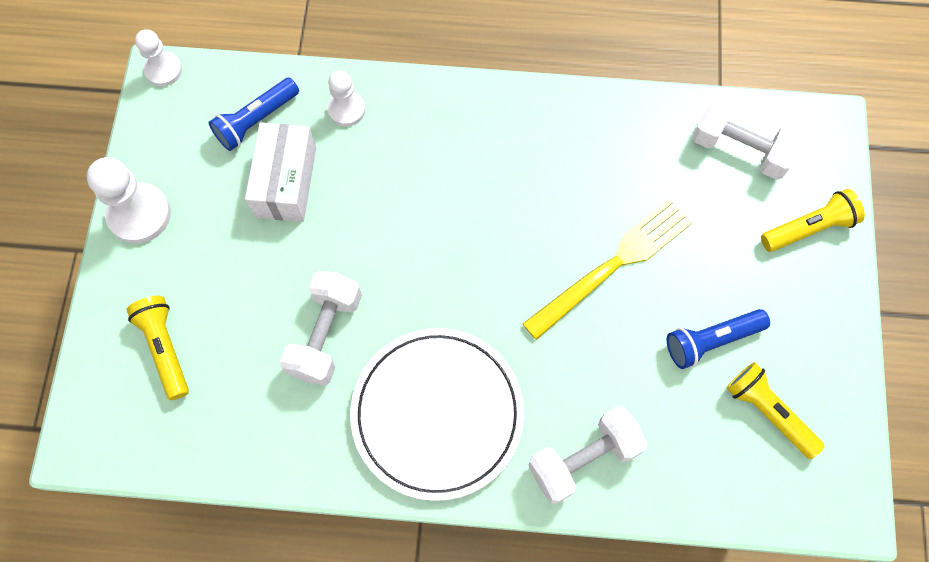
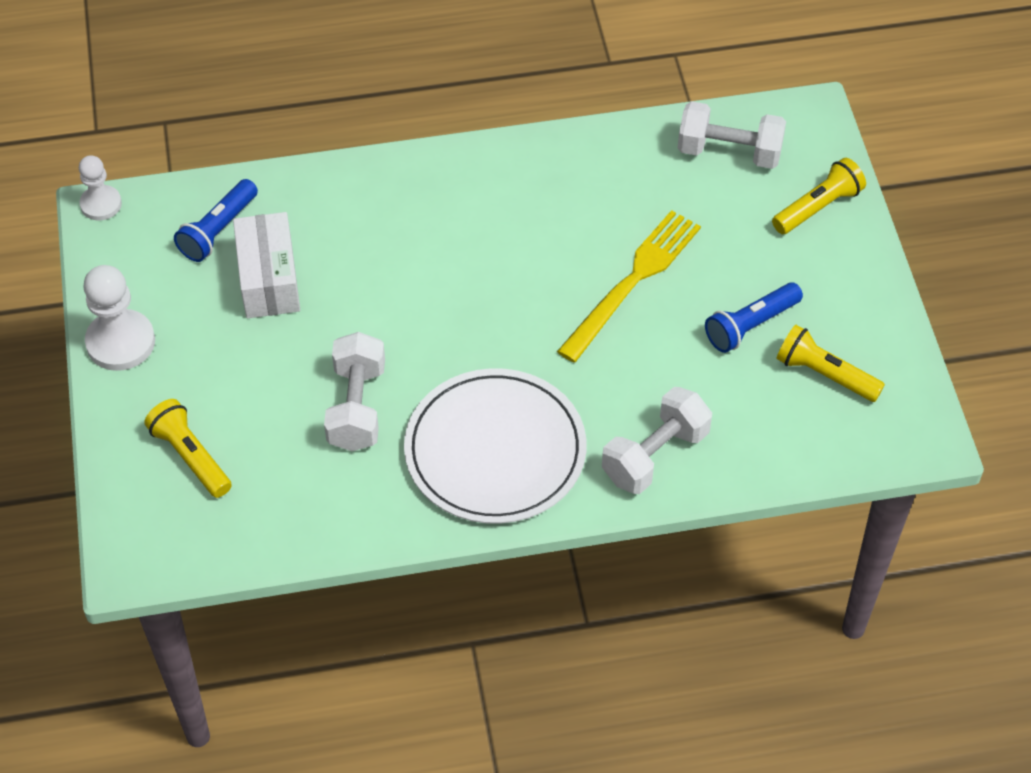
camera: 15 degrees left, 15 degrees down
white pawn [327,70,366,127] -> none

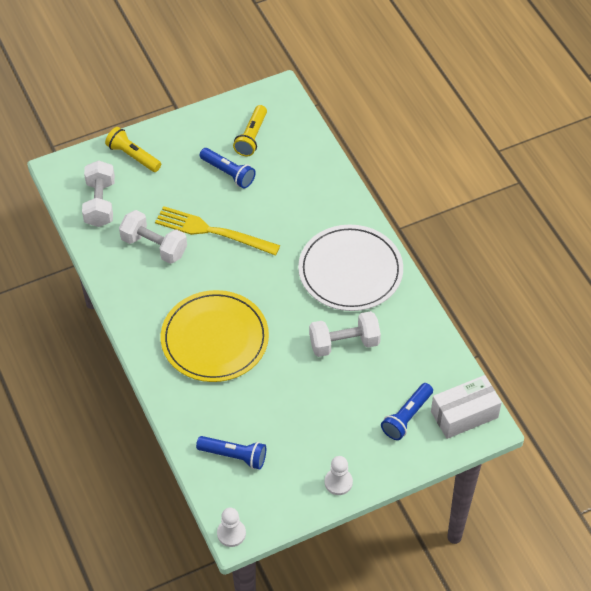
camera: 105 degrees left, 0 degrees up
white pawn [84,265,155,371] -> white pawn [325,456,353,495], size x0.63
yellow flashlight [144,399,232,498] -> blue flashlight [381,383,433,440]
white box [233,212,300,318] -> white box moved to [431,375,502,439]
white dumbbell [602,387,712,494] -> white dumbbell moved to [119,210,187,264]
none -> yellow plate [161,290,269,382]

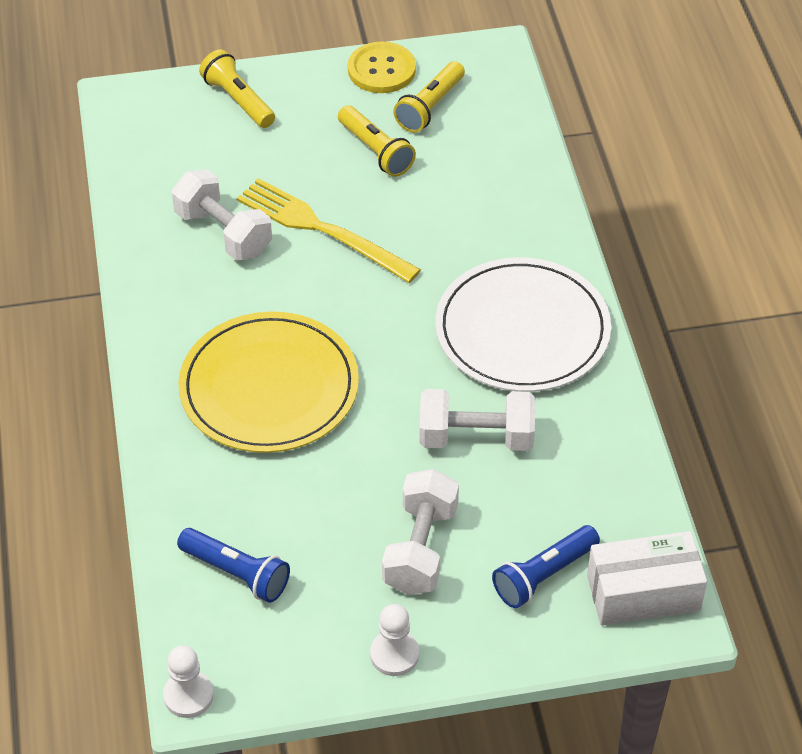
camera: 15 degrees right, 5 degrees down
white dumbbell [82,160,115,227] -> white dumbbell moved to [382,469,459,595]
blue flashlight [199,148,256,189] -> yellow flashlight [338,105,416,177]
none -> yellow button [348,41,416,93]

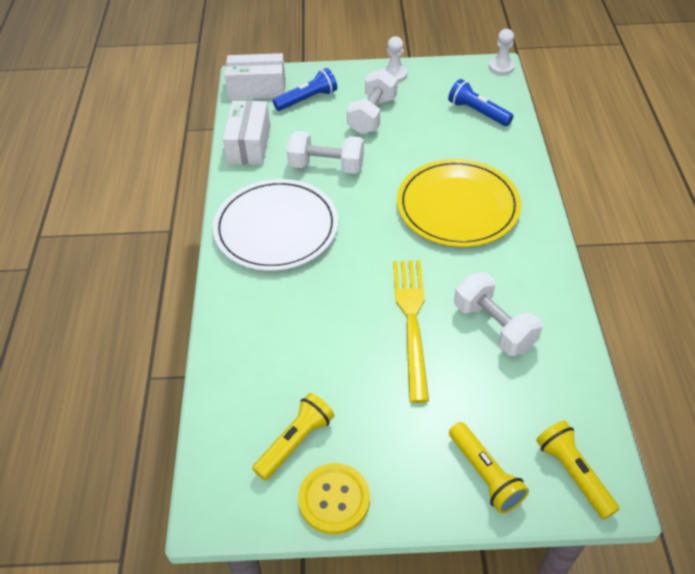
camera: 170 degrees left, 0 degrees up
yellow fork [237,178,421,283] -> yellow fork turned 135 degrees counterclockwise [393,260,429,403]
yellow flashlight [338,105,416,177] -> yellow flashlight moved to [536,421,619,519]
none -> white box [223,101,270,165]

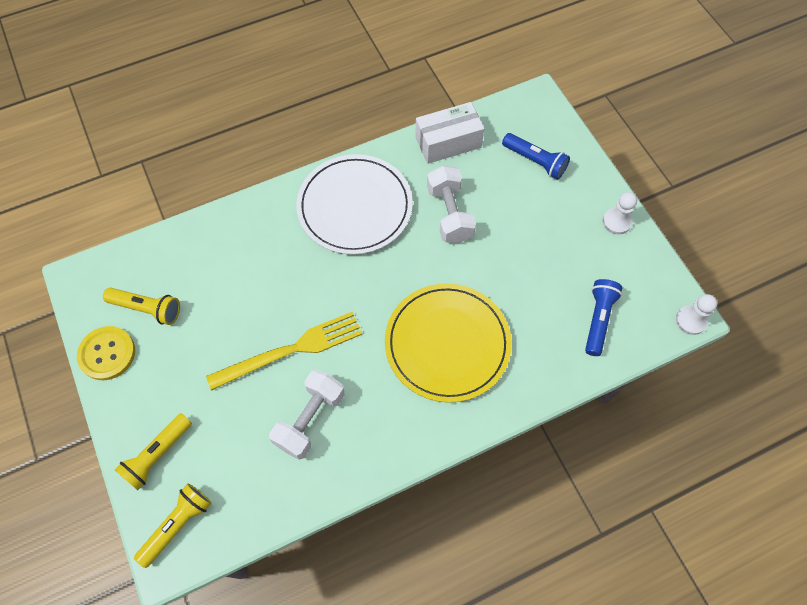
camera: 65 degrees right, 15 degrees up
white box [225,53,286,100] -> none
white dumbbell [347,69,398,134] -> none

